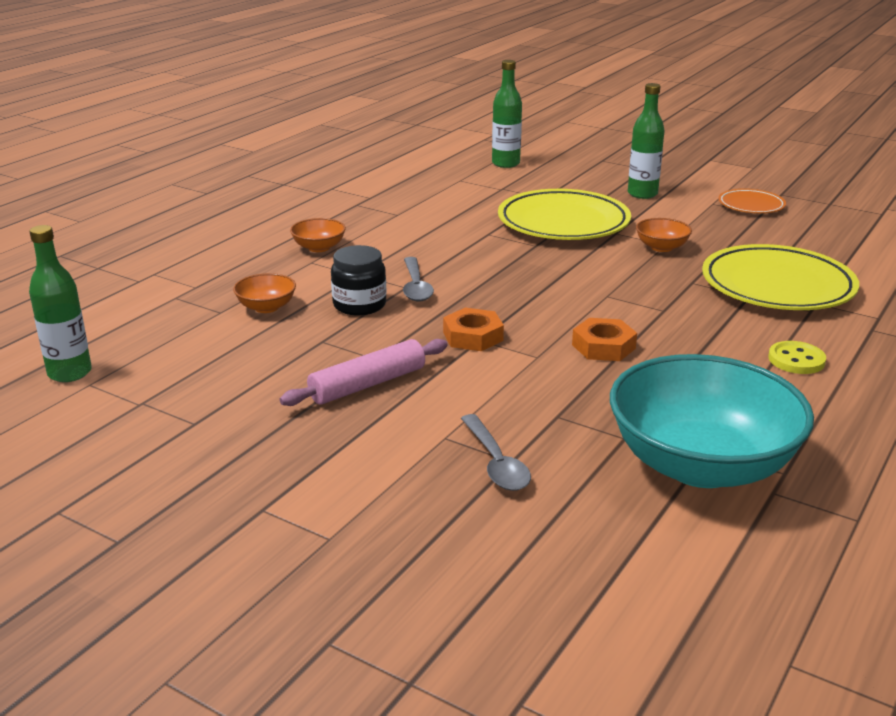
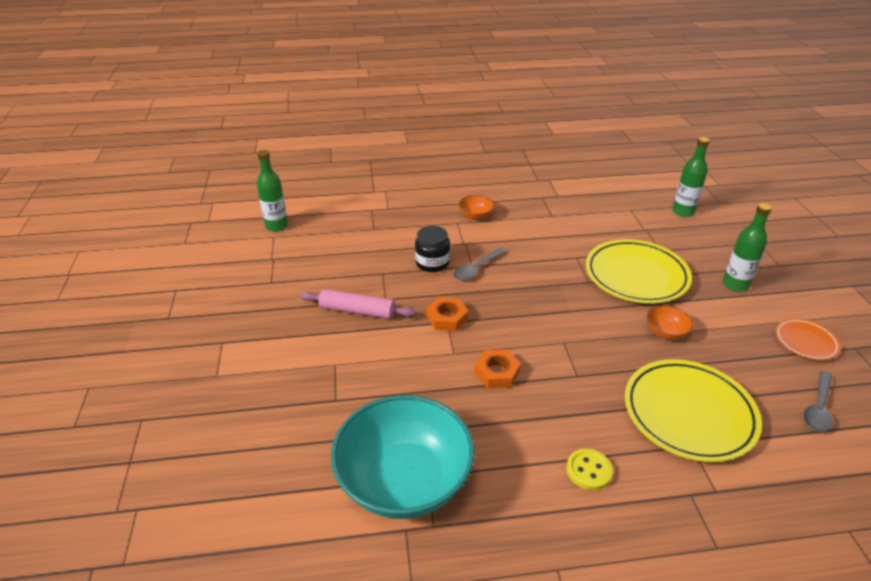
camera: 50 degrees right, 10 degrees up
orange bowl [233,273,296,313] -> none
grey spoon [461,414,531,491] -> grey spoon moved to [803,371,833,432]

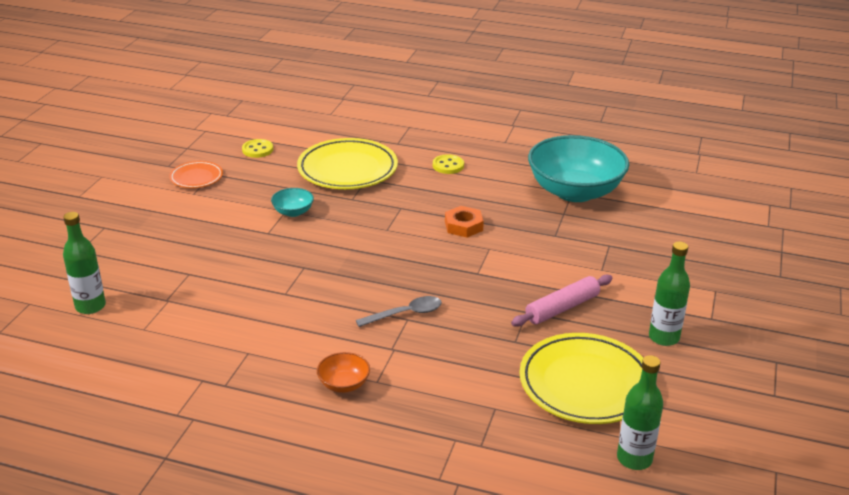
camera: 155 degrees left, 5 degrees down
pink rolling pin [300,289,415,319] -> pink rolling pin turned 75 degrees counterclockwise [511,275,613,327]
black jar [415,226,450,272] -> none
orange nut [426,297,468,331] -> none
yellow plate [586,239,692,304] -> yellow plate moved to [519,333,643,424]
orange bowl [646,305,693,340] -> turquoise bowl [271,188,314,217]
green bottle [723,203,772,292] -> green bottle moved to [649,242,690,346]
grey spoon [803,371,833,432] -> yellow button [242,139,273,158]

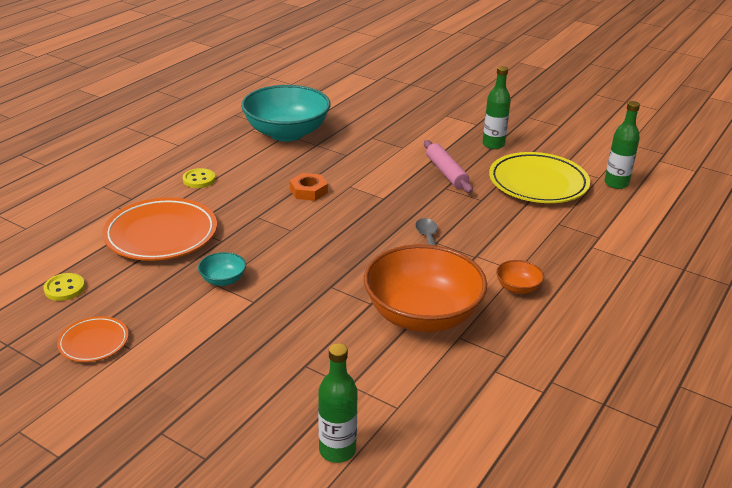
camera: 75 degrees left, 0 degrees up
yellow plate [297,138,398,189] -> orange plate [103,198,217,261]
none -> orange bowl [364,244,487,332]

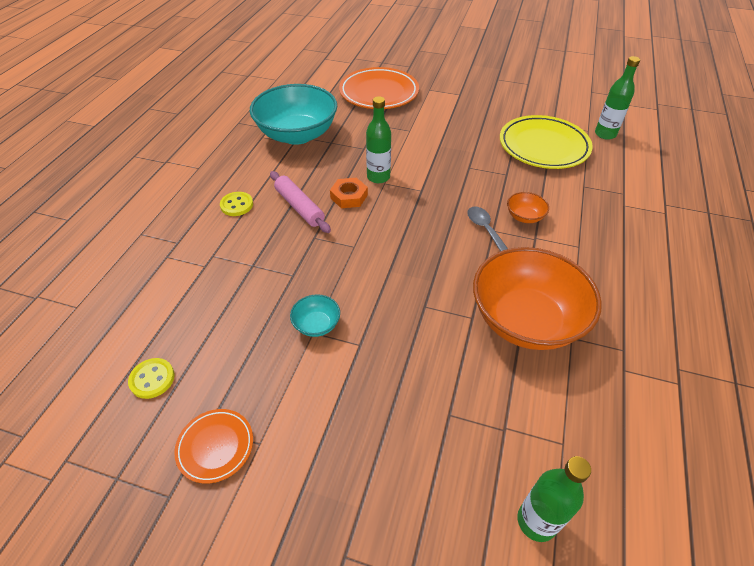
camera: 15 degrees left, 15 degrees up
orange plate [103,198,217,261] -> orange plate moved to [339,67,419,109]
pink rolling pin [424,140,473,193] -> pink rolling pin moved to [270,171,331,233]
green bottle [482,66,511,149] -> green bottle moved to [366,96,391,183]
orange bowl [496,260,544,294] -> orange bowl moved to [507,192,549,223]

